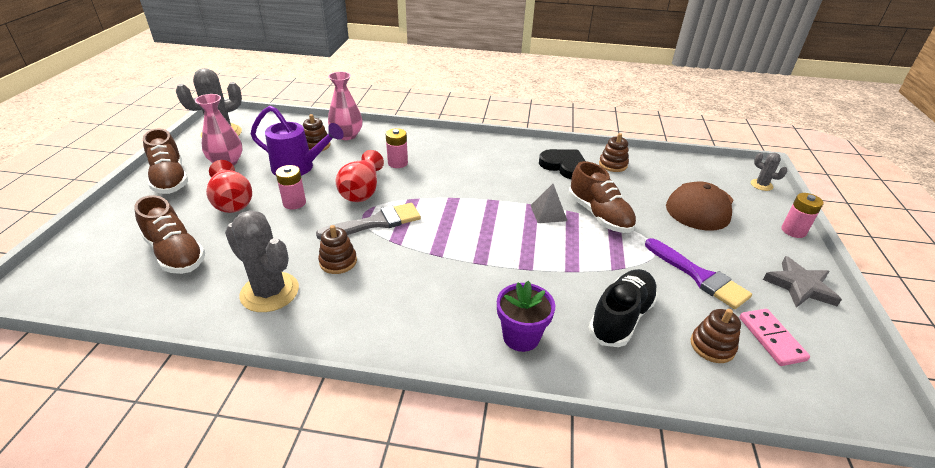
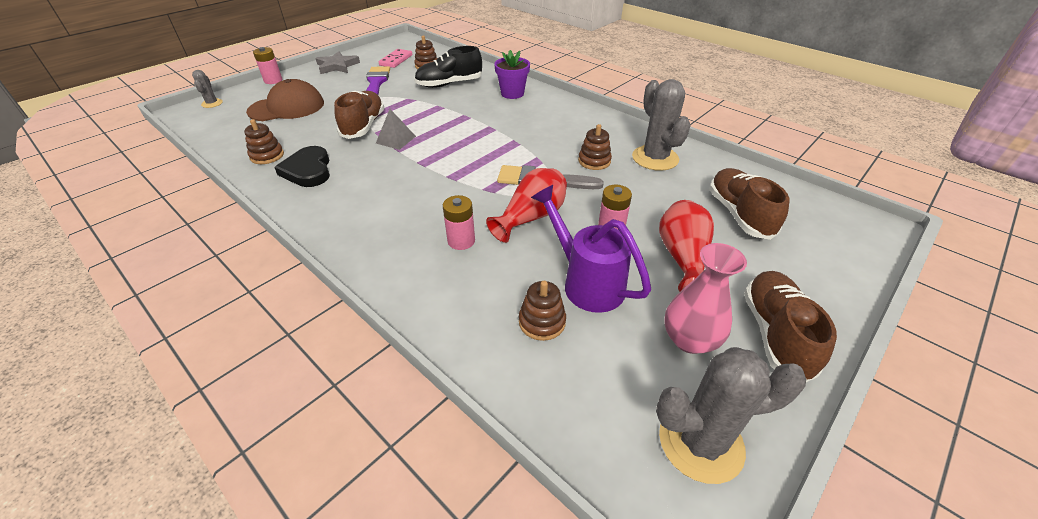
camera: 145 degrees left, 5 degrees up
pink vase [328,72,363,140] -> none

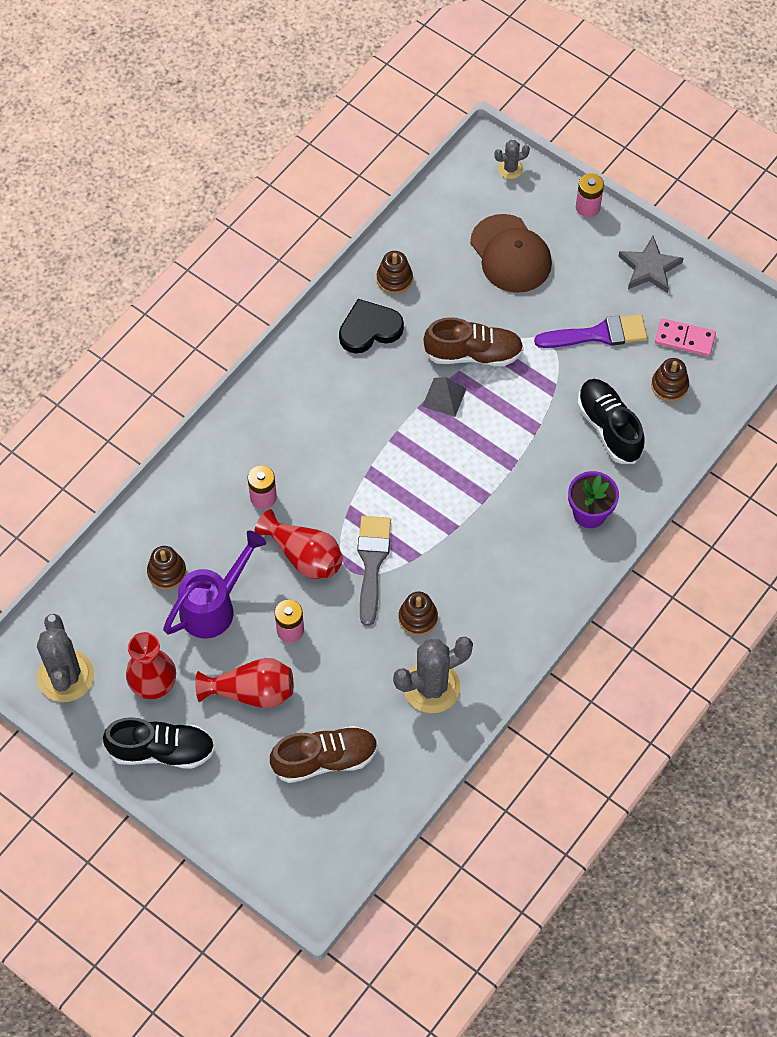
camera: 85 degrees right, 20 degrees up
pink vase [664,243,747,354] -> red vase [126,632,176,699]
brown shoe [744,271,837,382] -> black shoe [103,717,215,769]

